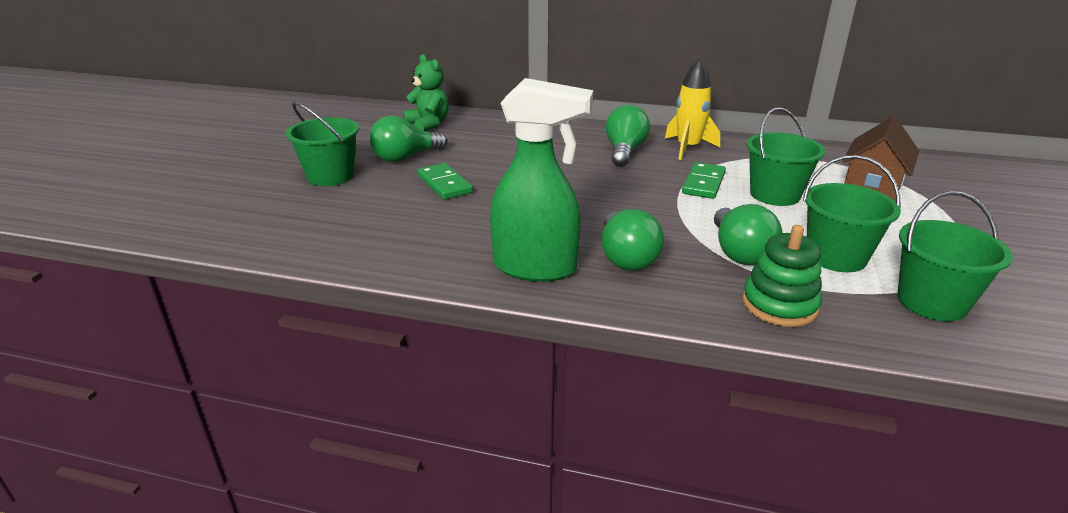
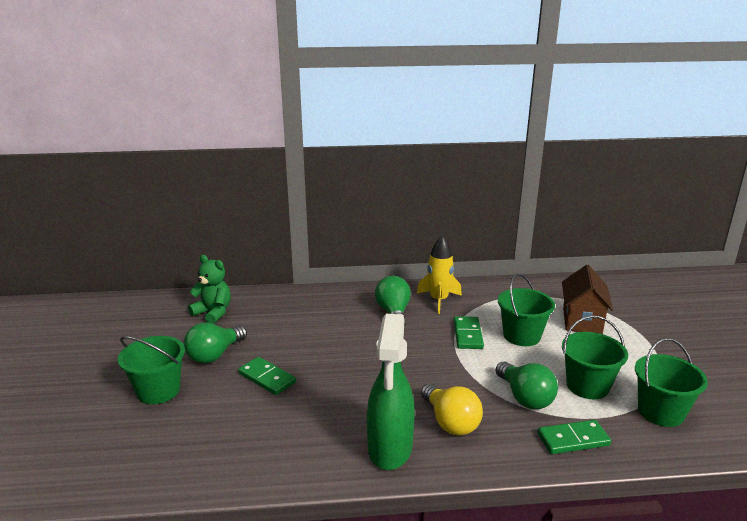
camera: 20 degrees left, 5 degrees down
green spray bottle [490,78,594,282] -> green spray bottle turned 105 degrees clockwise [367,314,415,470]
green light bulb [602,209,664,271] -> yellow light bulb [421,384,483,435]
green stacking toy [742,225,822,327] -> green domino [538,420,611,454]

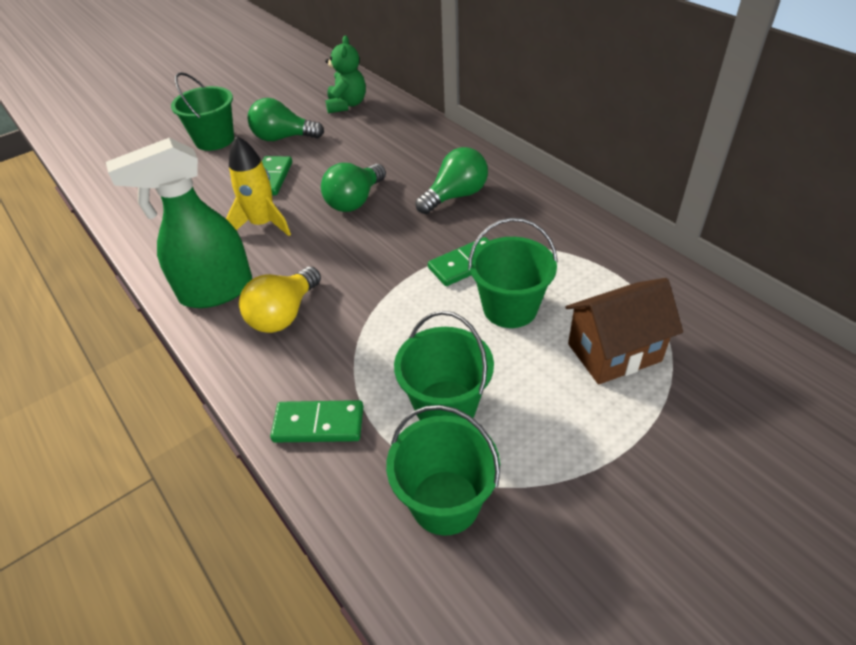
camera: 60 degrees right, 20 degrees up
yellow rocket [417,235,462,314] -> yellow rocket moved to [226,136,291,236]
green light bulb [496,362,558,409] -> green light bulb moved to [321,163,386,212]
green domino [538,420,611,454] -> green domino turned 45 degrees counterclockwise [270,400,363,442]

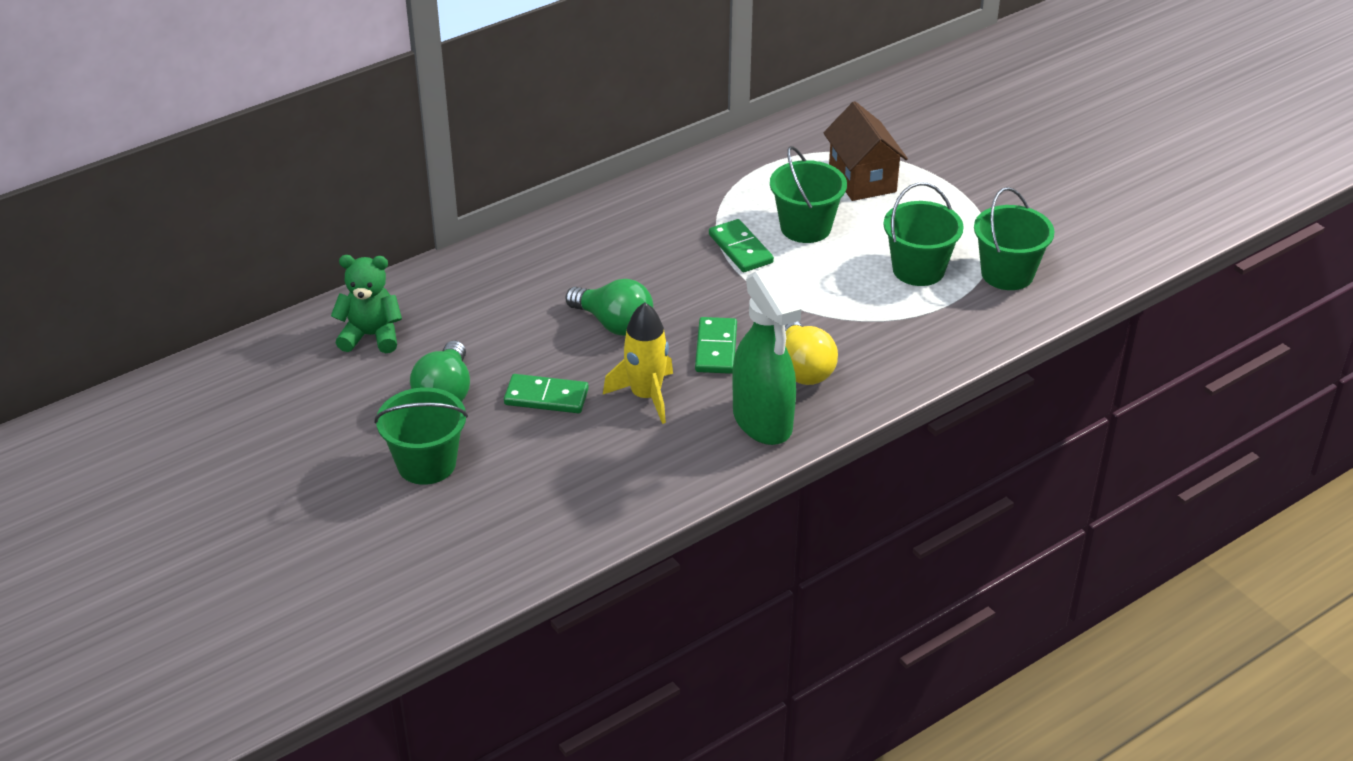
camera: 90 degrees left, 5 degrees down
yellow light bulb [239,267,321,333] -> yellow light bulb turned 45 degrees clockwise [785,321,838,385]
green domino [270,400,363,442] -> green domino moved to [695,317,737,374]
green light bulb [415,147,488,214] -> none

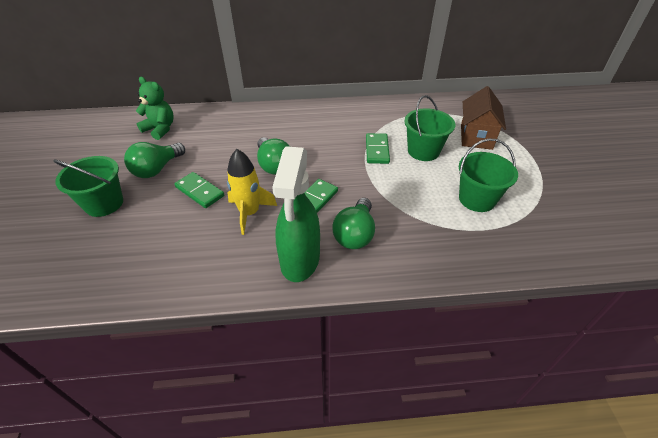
camera: 30 degrees right, 5 degrees up
yellow light bulb [785,321,838,385] -> green light bulb [332,198,375,249]
green bucket [974,187,1055,290] -> none

